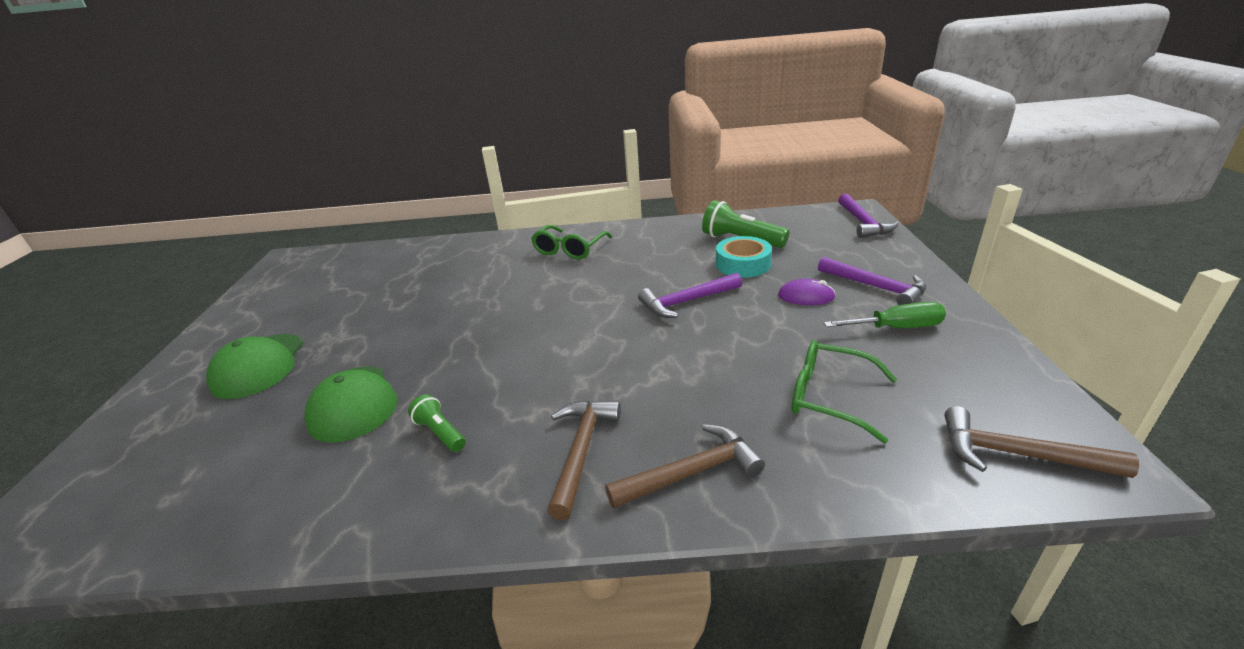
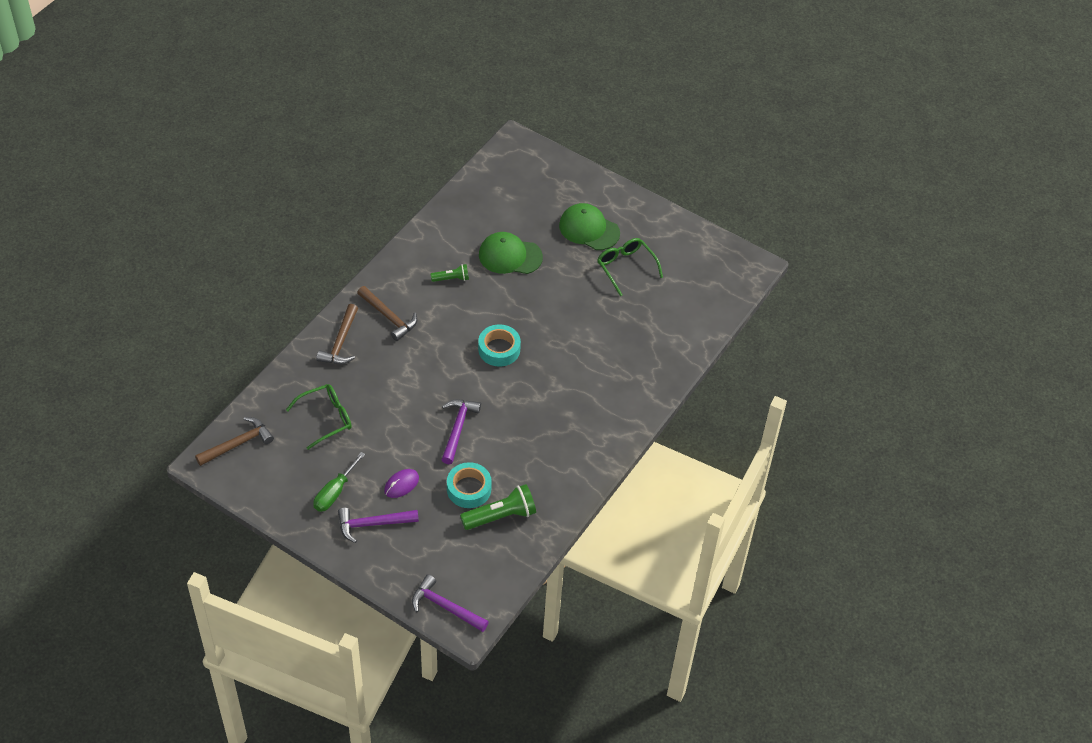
camera: 120 degrees right, 20 degrees up
green glasses [531,225,612,259] -> green glasses moved to [597,238,663,296]
none -> turquoise tape [478,324,521,367]

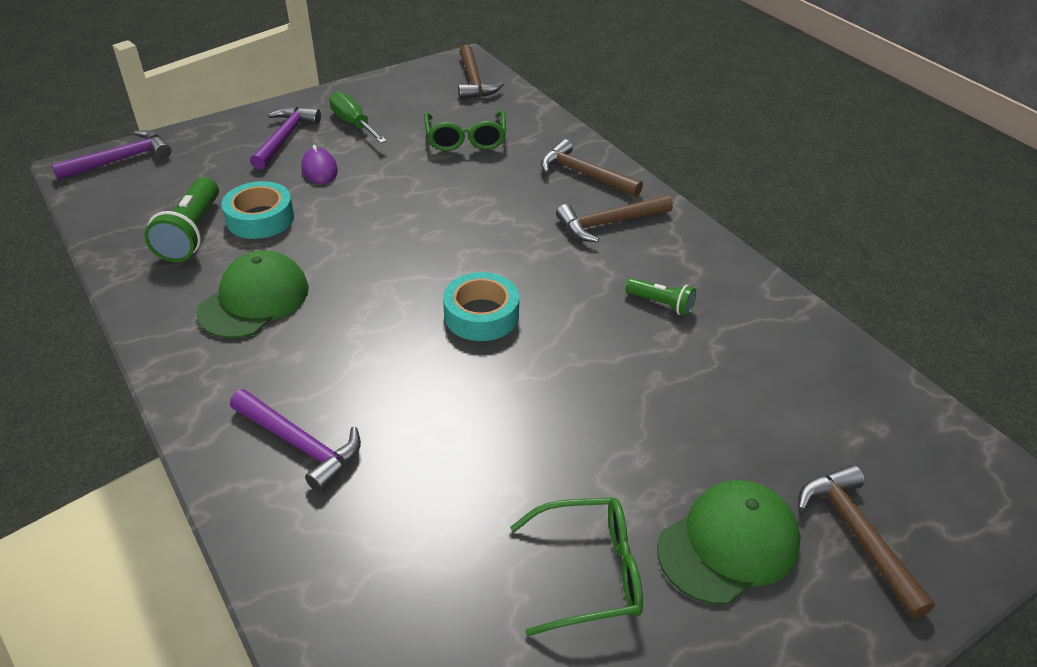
camera: 115 degrees right, 10 degrees down
green flashlight [431,264,469,282] -> green flashlight turned 75 degrees counterclockwise [626,278,696,316]
purple hammer [442,400,481,464] -> purple hammer moved to [230,389,361,493]
green cap [479,232,543,274] -> green cap moved to [196,250,309,339]
none -> brown hammer [798,465,935,619]

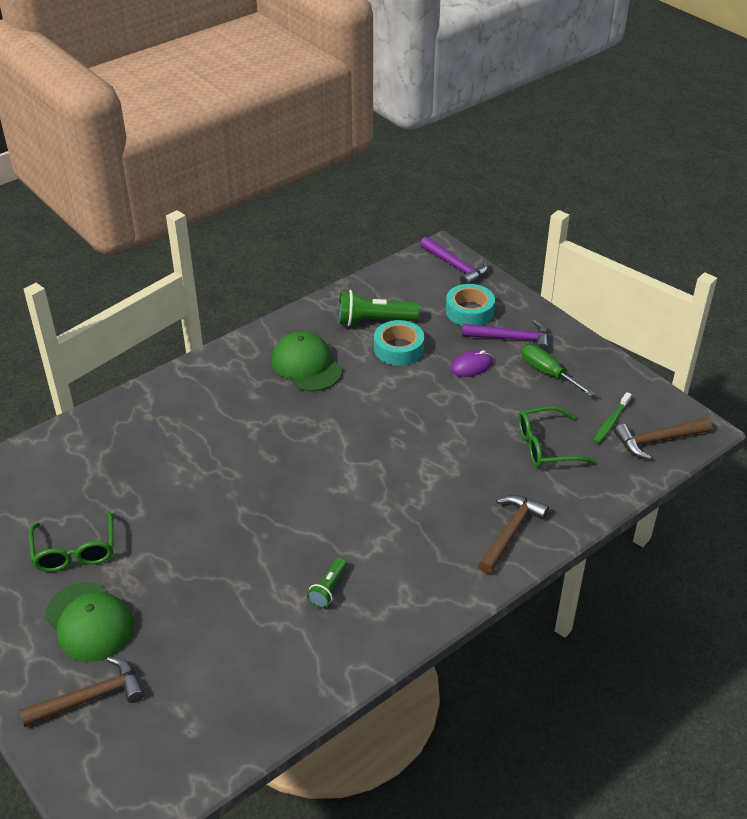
camera: 85 degrees right, 0 degrees up
green cap [196,250,309,339] -> green cap turned 150 degrees counterclockwise [272,331,342,392]
purple hammer [230,389,361,493] -> none
green screwdriver [329,91,387,143] -> green screwdriver turned 90 degrees counterclockwise [521,345,595,396]
turquoise tape [443,272,519,341] -> turquoise tape moved to [446,284,495,326]
brown hammer [556,195,673,242] -> none
none -> green toothbrush [593,392,632,444]

